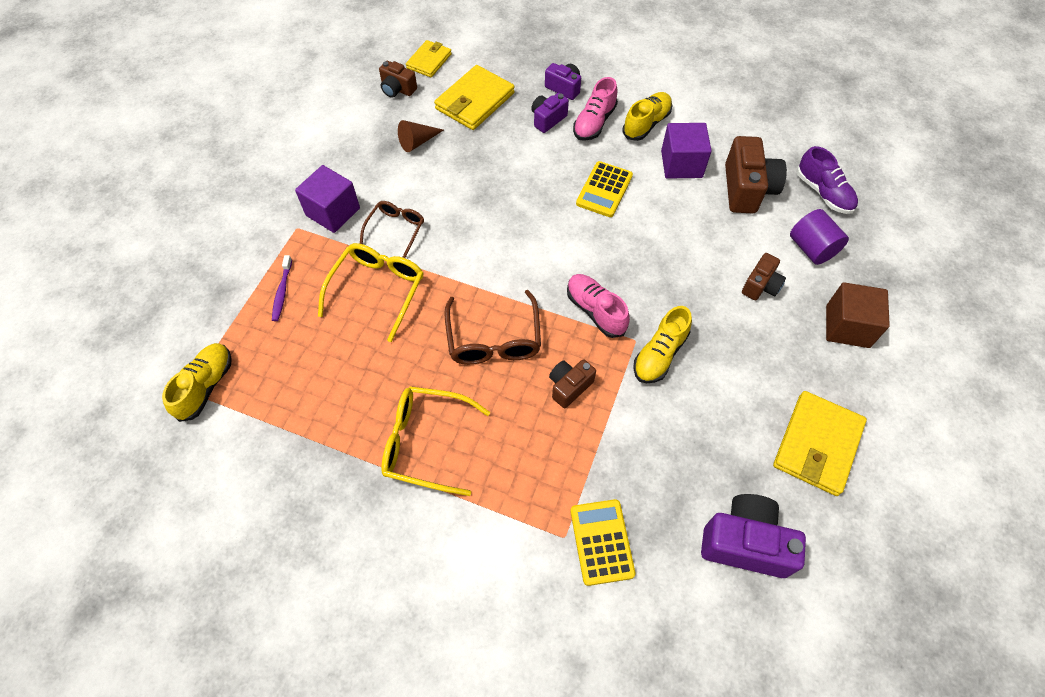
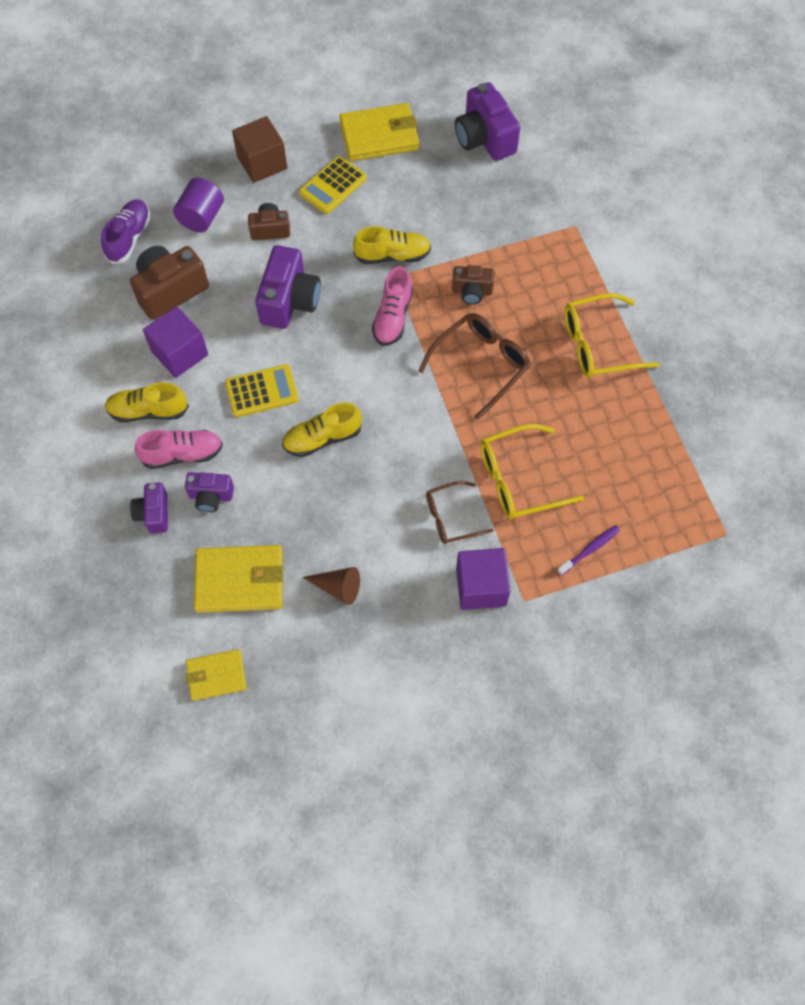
camera: 130 degrees left, 5 degrees up
yellow shoe [162,343,232,422] -> yellow shoe moved to [282,402,362,457]
brown camera [379,61,417,98] -> none
yellow glasses [381,386,490,496] -> yellow glasses turned 105 degrees clockwise [564,293,659,378]
yellow calculator [570,499,636,586] -> yellow calculator moved to [299,156,367,214]
none -> purple camera [255,245,321,329]

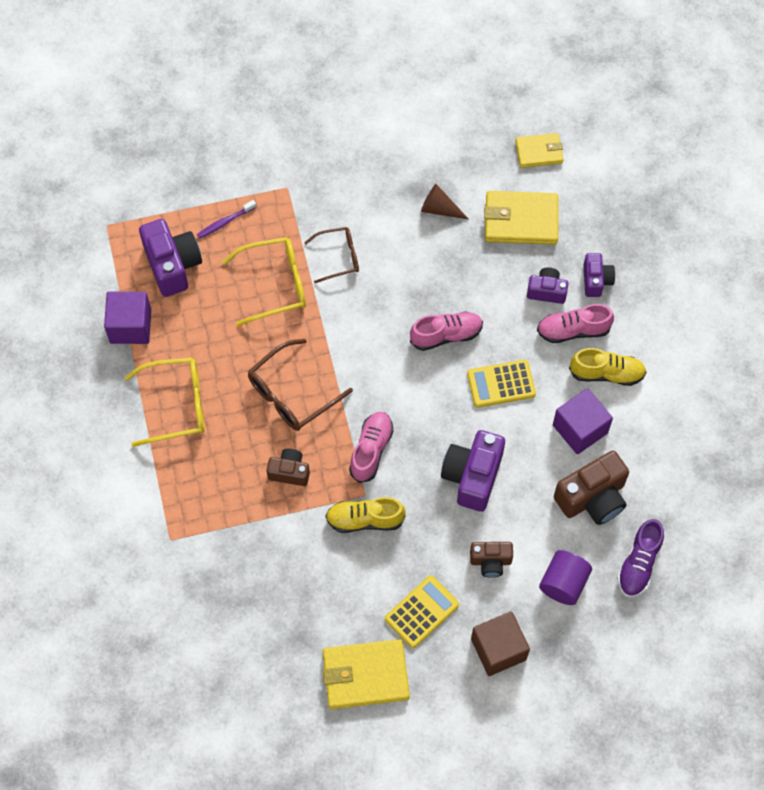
camera: 175 degrees left, 0 degrees up
yellow shoe [282,402,362,457] -> pink shoe [410,311,483,351]
purple camera [455,82,520,161] -> purple camera moved to [139,219,202,297]
purple cube [456,548,511,610] -> purple cube moved to [104,292,151,344]

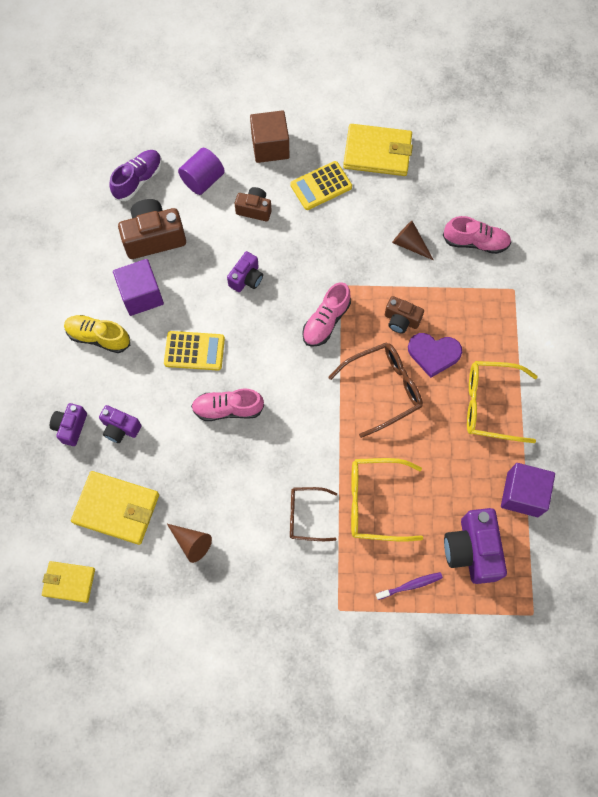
camera: 165 degrees left, 5 degrees up
yellow shoe [325,497,406,533] -> none
purple camera [441,430,505,512] -> purple camera [227,251,263,292], size x0.58
pink shoe [537,304,614,343] -> pink shoe moved to [443,216,511,254]
none -> brown cone [392,221,433,260]
none -> purple heart [408,333,462,378]

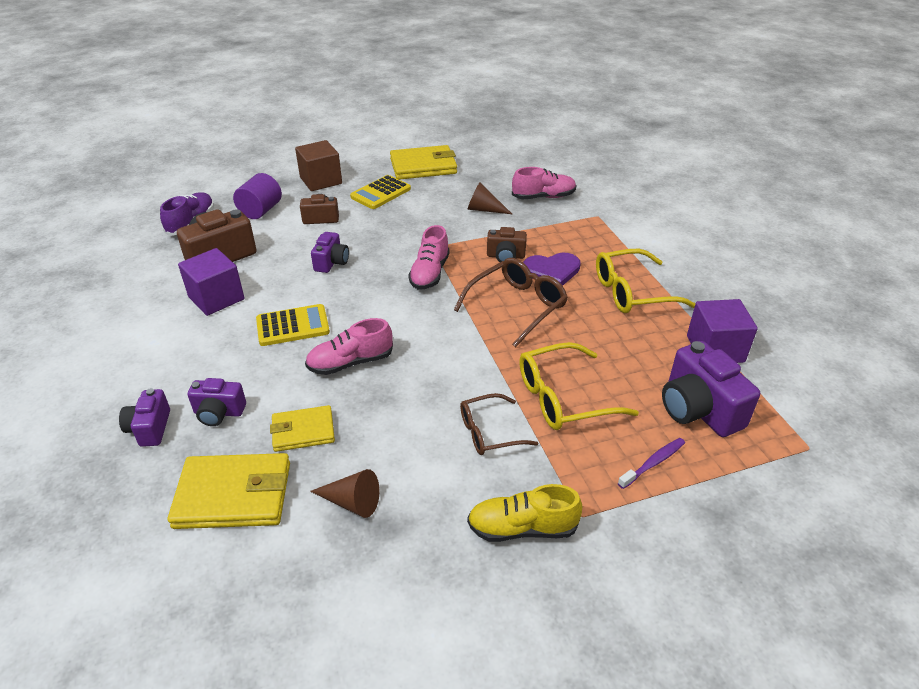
camera: 20 degrees left, 30 degrees down
yellow wallet [42,561,95,603] -> yellow wallet moved to [270,405,335,452]
yellow shoe [64,315,130,353] -> yellow shoe moved to [467,484,582,542]

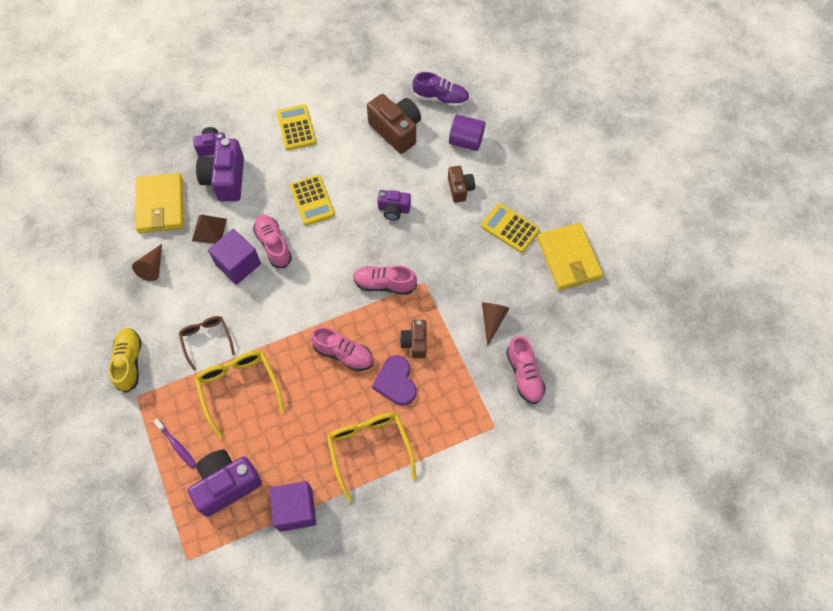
camera: 85 degrees right, 25 degrees up
purple cube [178,248,245,316] -> purple cube moved to [208,229,261,285]
purple camera [188,378,246,426] -> purple camera [196,138,244,202], size x1.72
yellow wallet [270,405,335,452] -> brown pyramid [192,215,227,244]
brown cube [295,140,342,191] -> none
brown glasses [454,258,568,348] -> pink shoe [311,327,373,371]
none -> yellow calculator [277,104,316,150]

